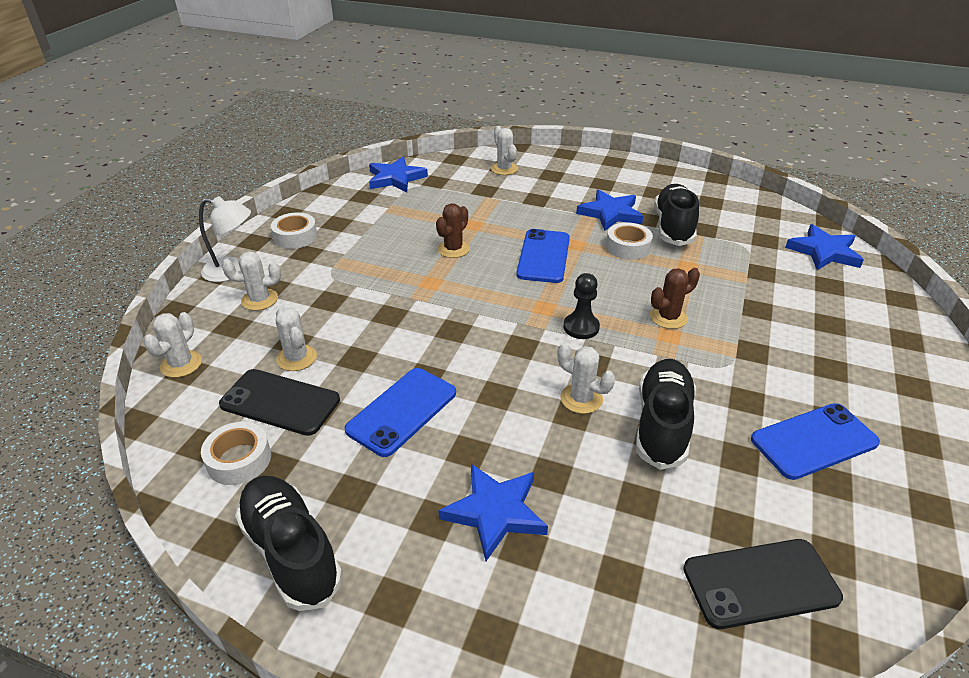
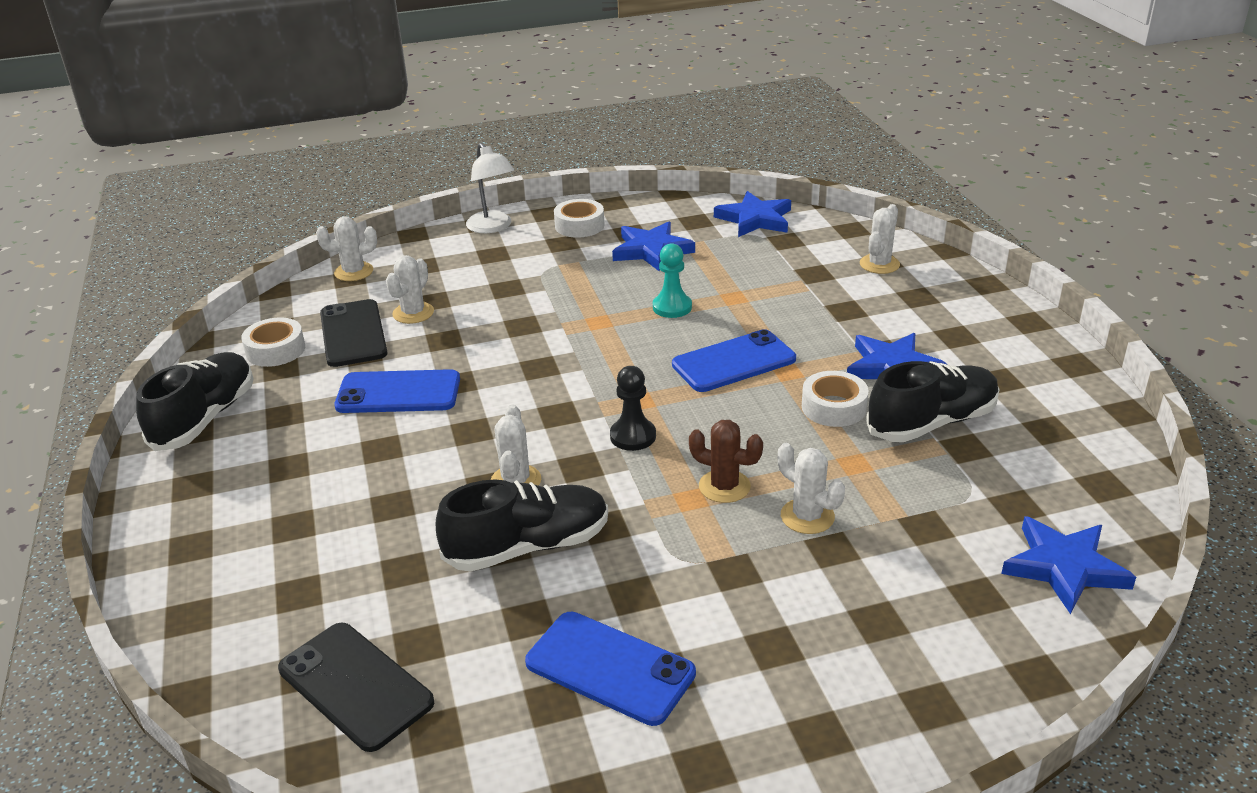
camera: 55 degrees right, 5 degrees down
white cactus [222,251,281,311] -> white cactus moved to [778,443,845,534]
brown cactus [436,203,470,258] -> turquoise pawn [653,243,692,318]
blue star [438,464,548,561] -> blue star moved to [612,221,695,271]

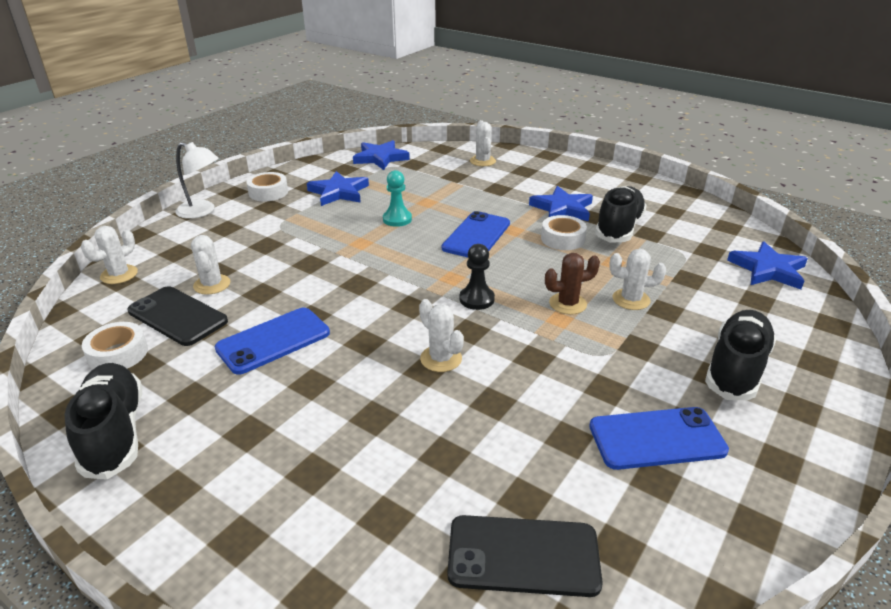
camera: 40 degrees left, 0 degrees up
black shoe [436,479,608,572] -> black shoe moved to [705,310,776,400]

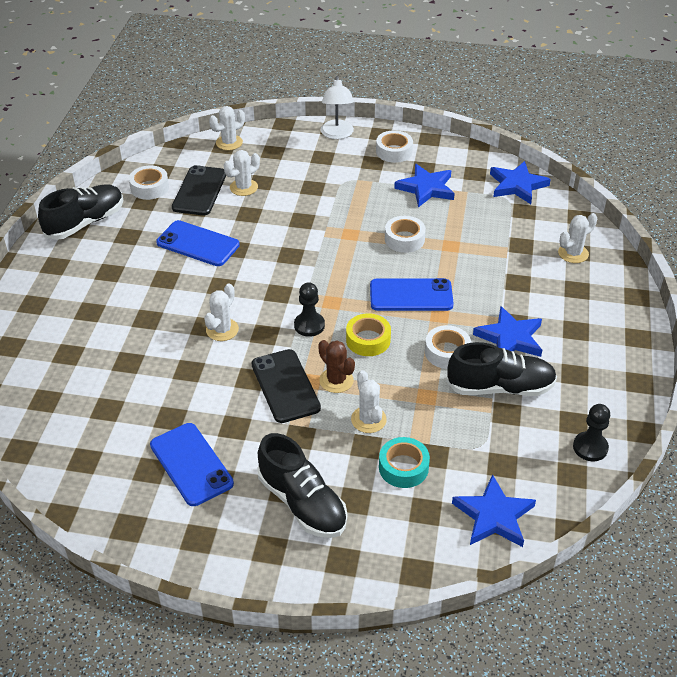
camera: 65 degrees right, 10 degrees up
white cactus [81,226,138,284] -> white cactus turned 45 degrees counterclockwise [209,106,245,150]
turquoise pawn [383,170,412,227] -> white tape [385,216,426,253]
black phone [447,515,603,597] -> black phone moved to [251,349,321,423]
black shoe [705,310,776,400] -> black shoe turned 45 degrees clockwise [257,433,347,538]
none -> yellow tape [346,313,391,356]
none -> turquoise tape [379,437,430,488]
none -> black pawn [573,404,610,461]

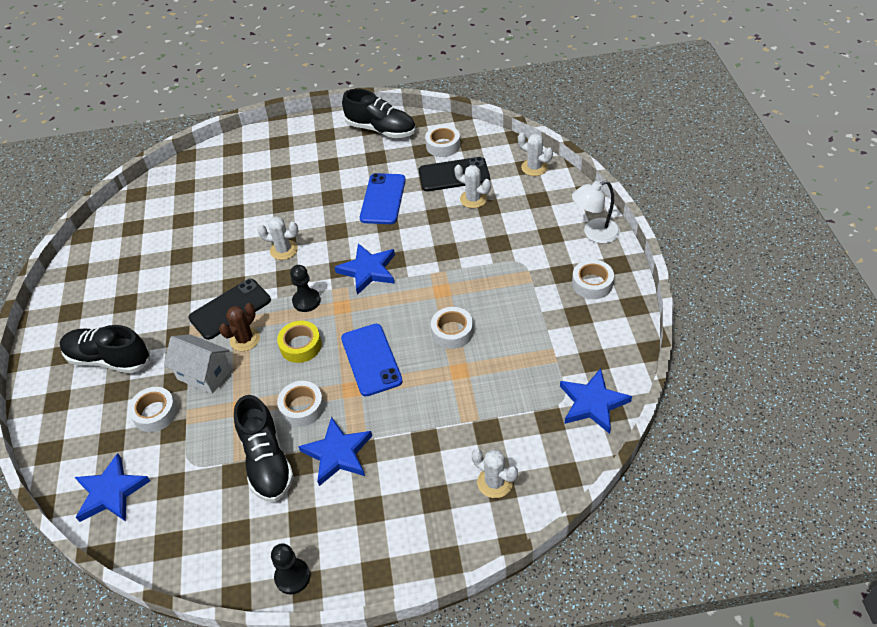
camera: 75 degrees right, 5 degrees up
blue phone [150,423,234,506] -> none
black shoe [257,433,347,538] -> black shoe turned 75 degrees clockwise [60,325,150,373]
white cactus [351,370,387,433] -> white house [164,334,231,394]
turquoise tape [379,437,430,488] -> white tape [128,387,177,432]
blue star [394,164,455,207] -> blue star moved to [334,243,395,295]
black pawn [573,404,610,461] -> black pawn moved to [271,543,310,595]

